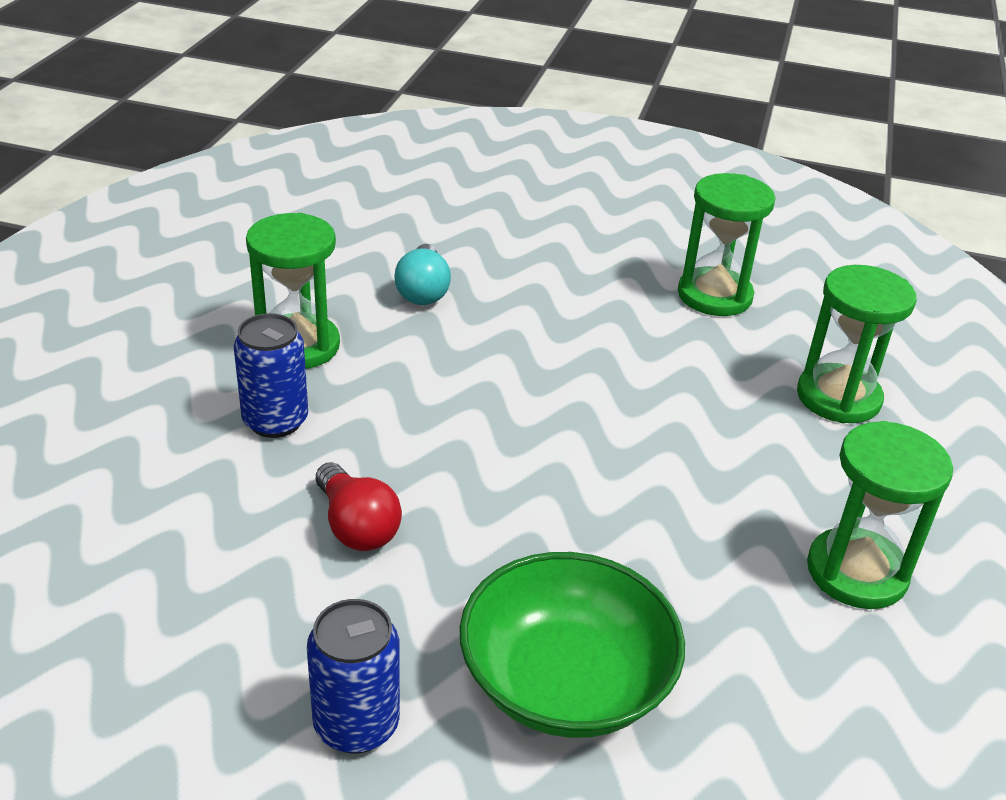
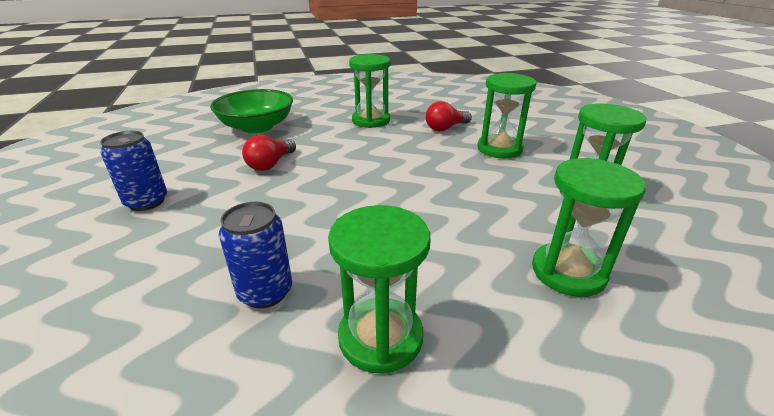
camera: 60 degrees right, 5 degrees down
blue can [234,313,308,438] -> blue can moved to [219,202,292,308]
turquoise light bulb [394,244,451,305] -> red light bulb [426,101,472,131]
green bowl [459,552,685,738] -> green bowl moved to [210,89,293,133]
none -> green hourglass [477,73,536,158]

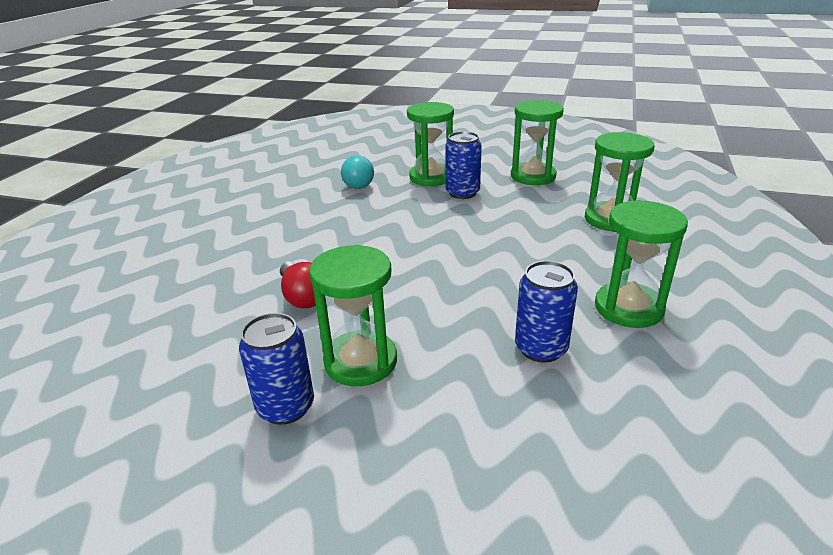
camera: 55 degrees left, 0 degrees up
green bowl [210,89,293,133] -> none
green hourglass [349,54,391,128] -> green hourglass moved to [309,245,397,386]
red light bulb [426,101,472,131] -> turquoise light bulb [341,155,374,189]
none -> blue can [445,131,482,199]

